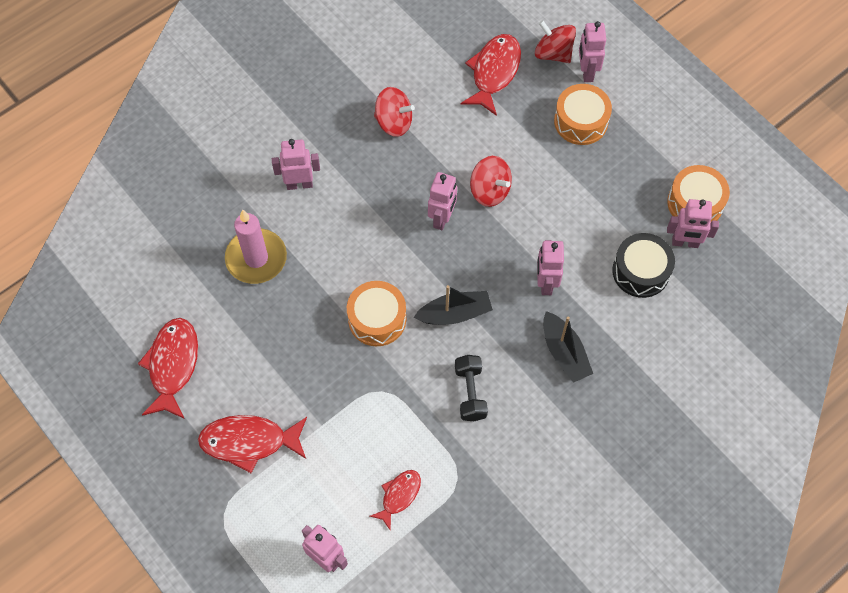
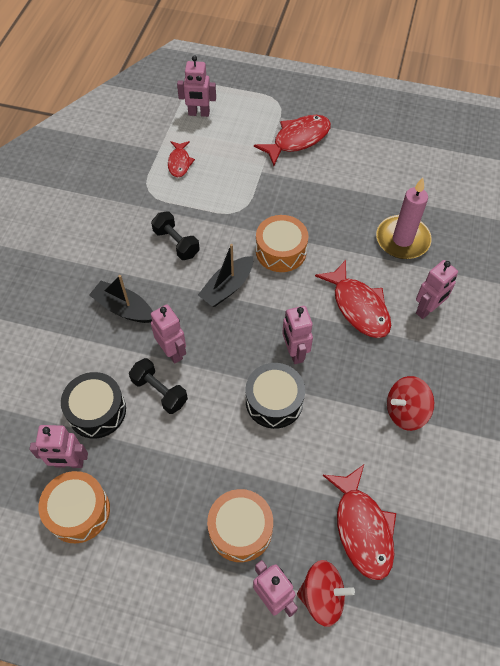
camera: 145 degrees right, 5 degrees down
red fish [138,318,198,419] -> red fish moved to [315,260,391,338]
red spinning top [470,156,512,207] -> black drum [245,363,305,429]
pink robot [667,199,719,248] -> pink robot turned 150 degrees counterclockwise [30,425,88,468]
none -> black dumbbell [129,358,188,414]

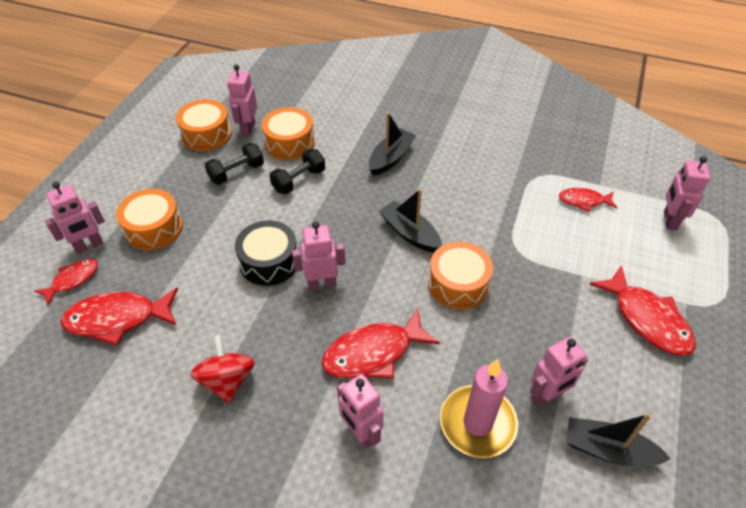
camera: 95 degrees right, 10 degrees down
black drum [61,372,126,439] -> orange drum [261,107,315,160]
black dumbbell [151,211,200,260] -> black dumbbell moved to [205,143,264,185]
pink robot [151,304,186,364] -> pink robot moved to [530,337,588,407]
red spinning top [297,560,355,627] -> red fish [34,259,98,306]
none -> black boat [566,413,671,466]

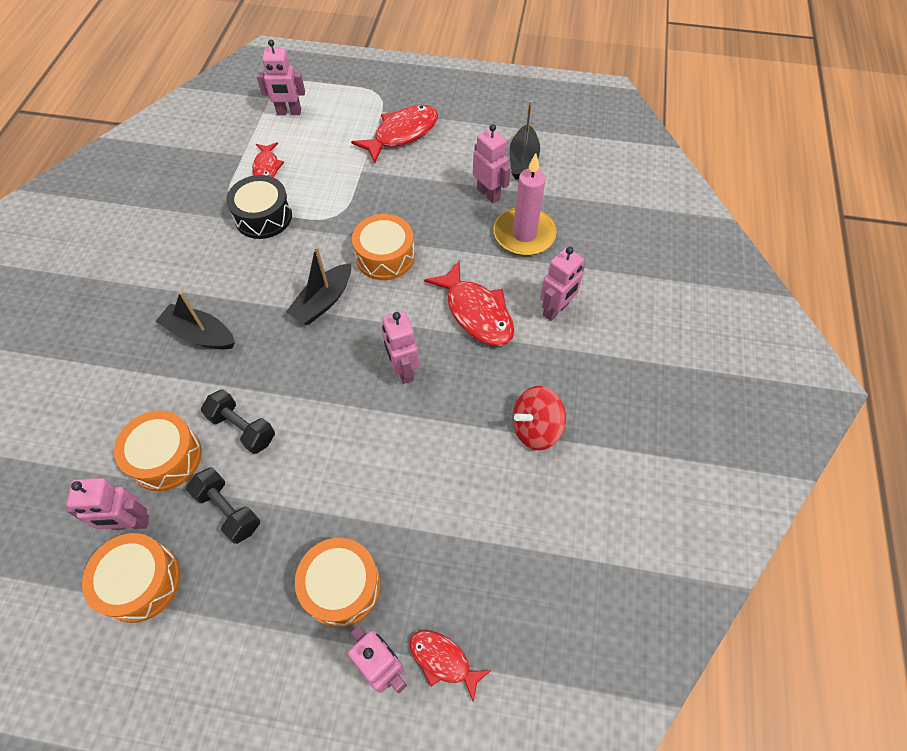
camera: 100 degrees left, 10 degrees up
red fish [60,287,178,346] -> none
black drum [235,220,297,286] -> black drum moved to [226,175,292,239]

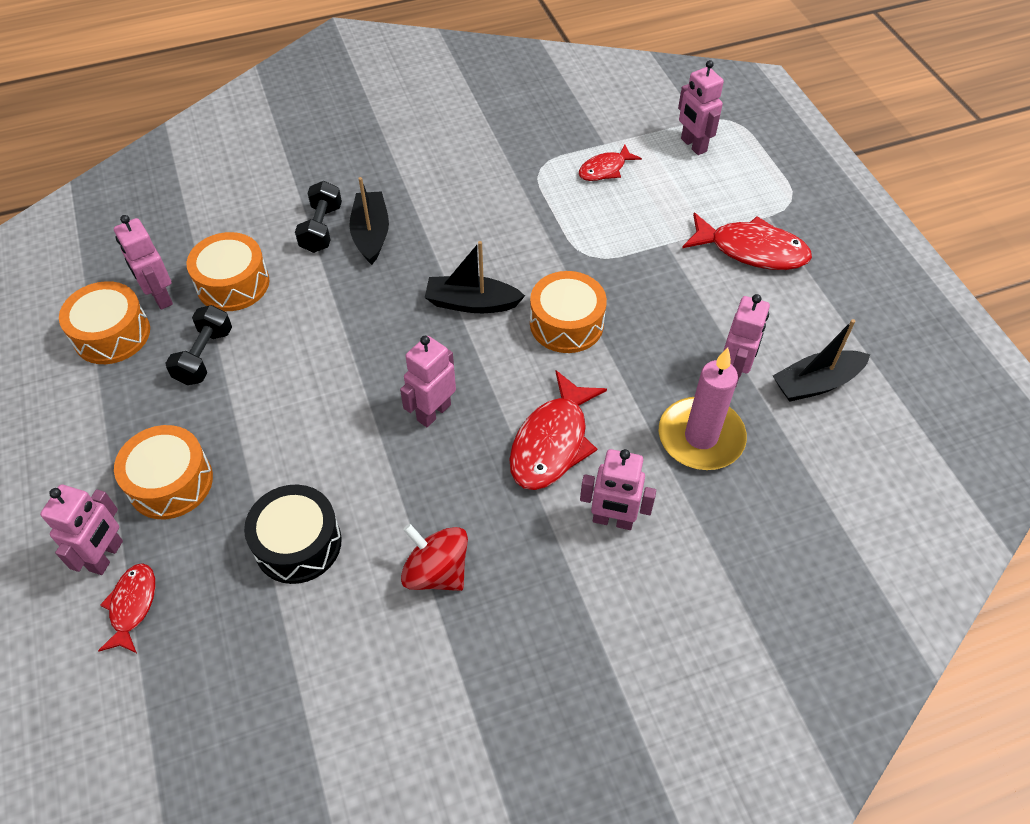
camera: 60 degrees right, 5 degrees down
black dumbbell [201,389,275,454] -> black dumbbell moved to [295,181,342,253]
black drum [226,175,292,239] -> black drum moved to [244,485,342,584]

